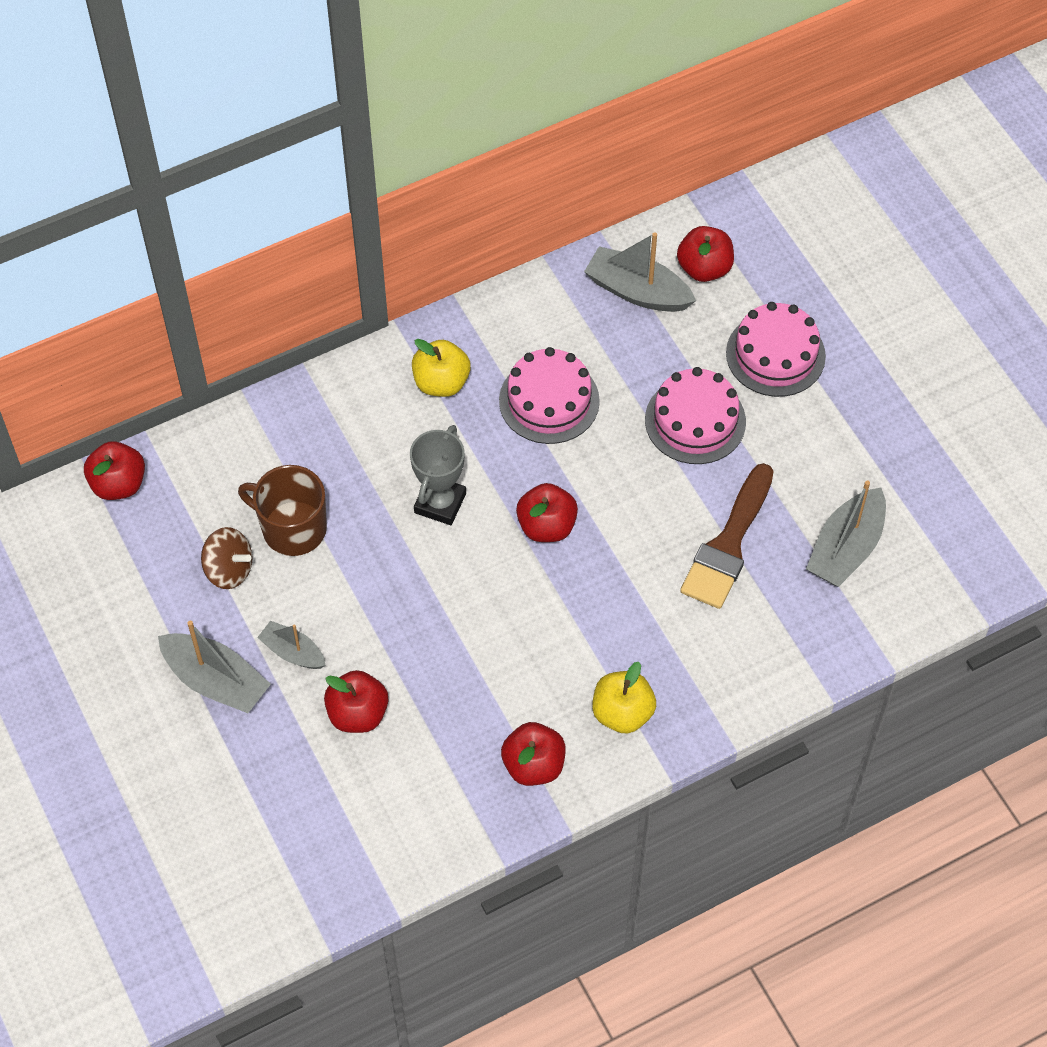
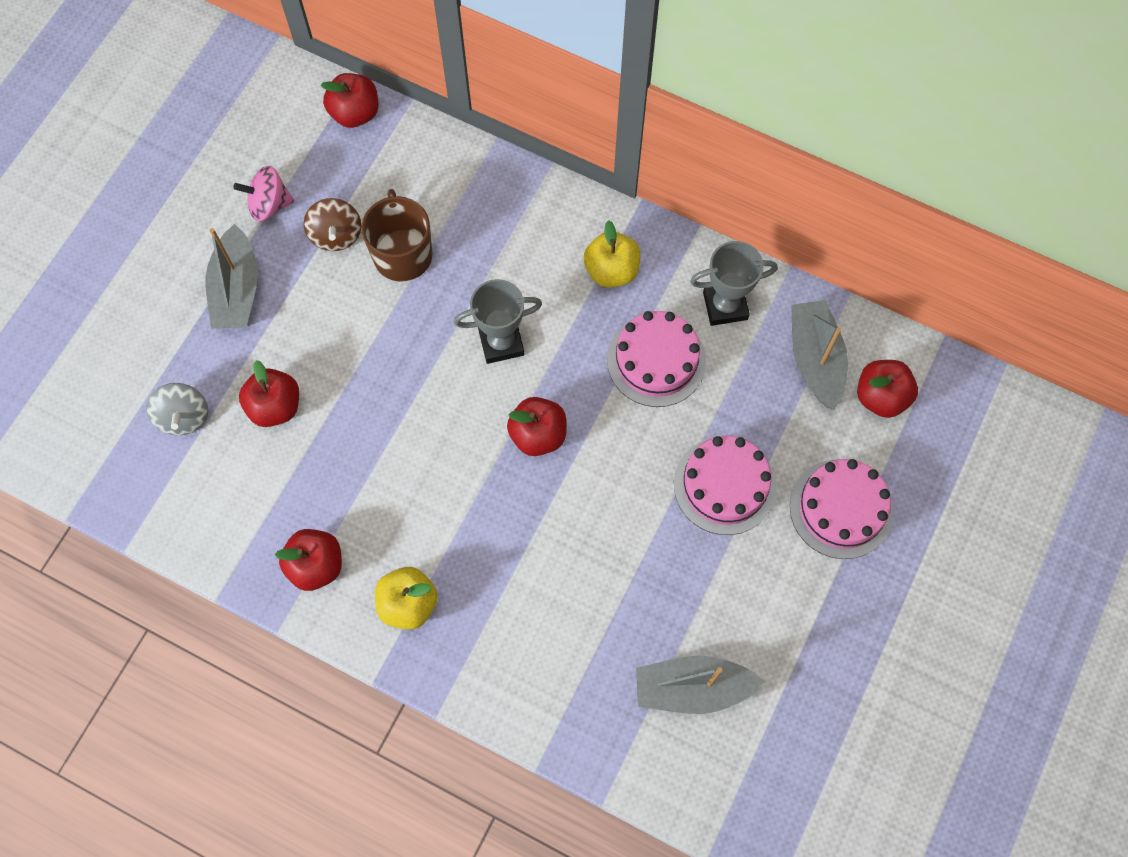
camera: 55 degrees right, 10 degrees up
grey boat [257,621,326,669] -> none
brown brush [680,463,774,609] -> none
none -> grey spinning top [146,383,208,436]
none -> pink spinning top [233,166,294,221]
none -> grey trophy [690,241,778,326]

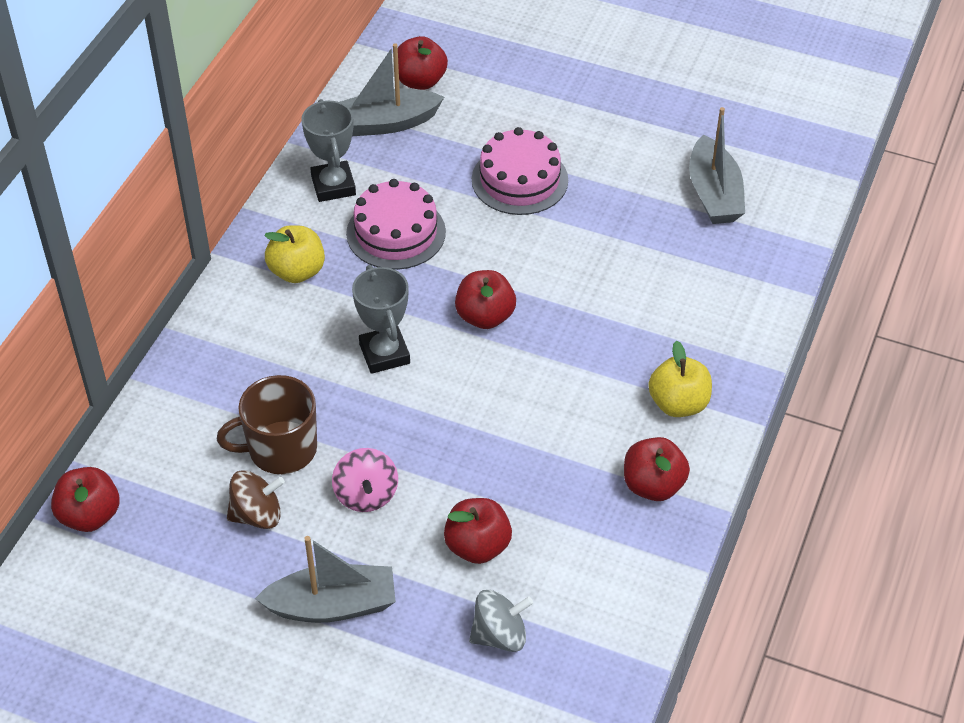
camera: 95 degrees left, 20 degrees down
pink spinning top [233,166,294,221] -> pink spinning top moved to [332,448,398,512]
pink cake [790,459,893,559] -> none

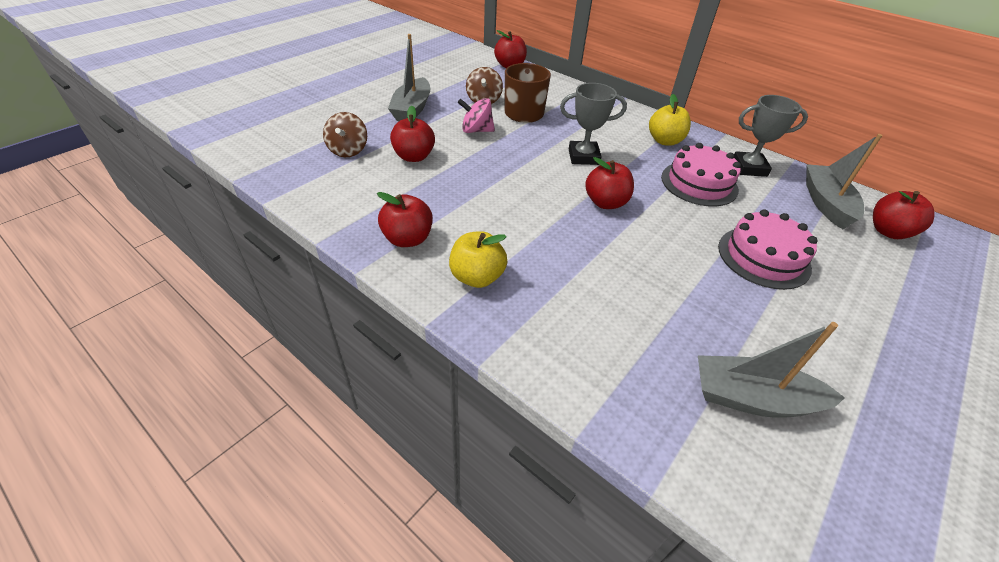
camera: 105 degrees right, 5 degrees down
grey spinning top [469,590,533,652] -> brown spinning top [323,112,367,157]

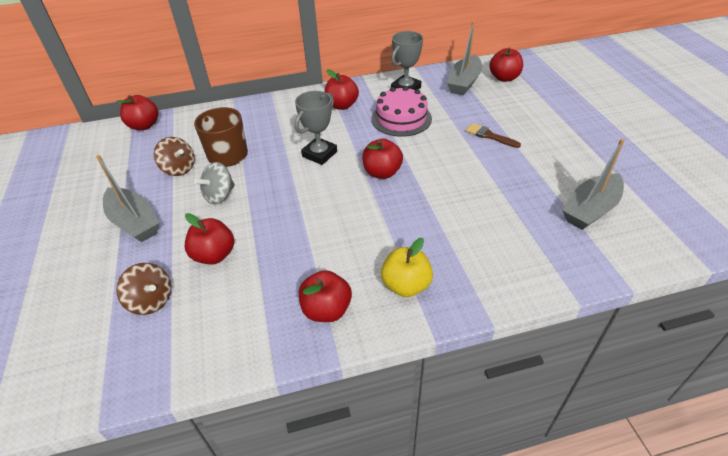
camera: 50 degrees left, 0 degrees up
pink spinning top [457,98,495,133] -> grey spinning top [194,162,235,204]
yellow apple [649,94,691,146] -> red apple [324,69,359,110]
pink cake [718,209,818,290] -> brown brush [466,123,521,148]
grey boat [806,134,883,229] -> grey boat turned 105 degrees counterclockwise [447,21,482,95]

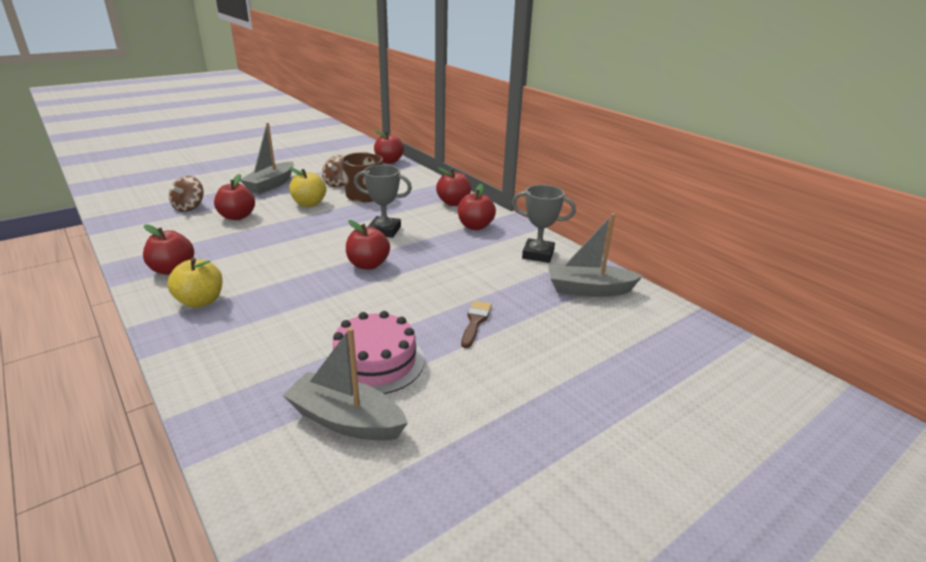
camera: 65 degrees right, 15 degrees down
grey spinning top [194,162,235,204] -> yellow apple [289,167,326,207]
pink cake [371,86,432,137] -> pink cake moved to [330,311,424,394]
red apple [489,47,523,82] -> red apple moved to [436,168,471,206]

